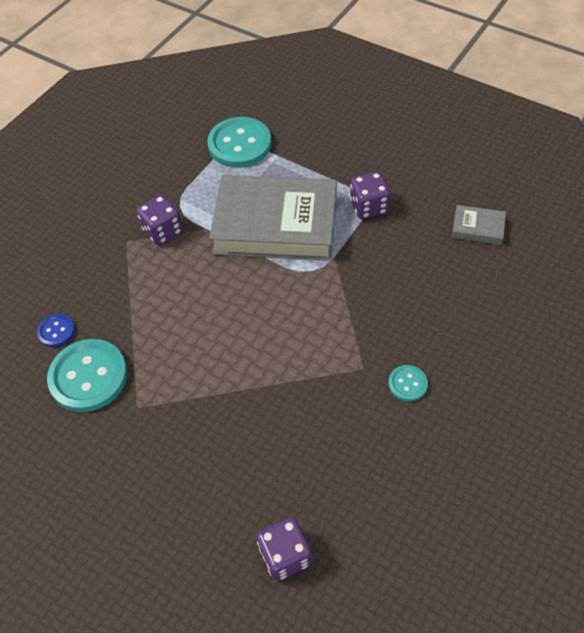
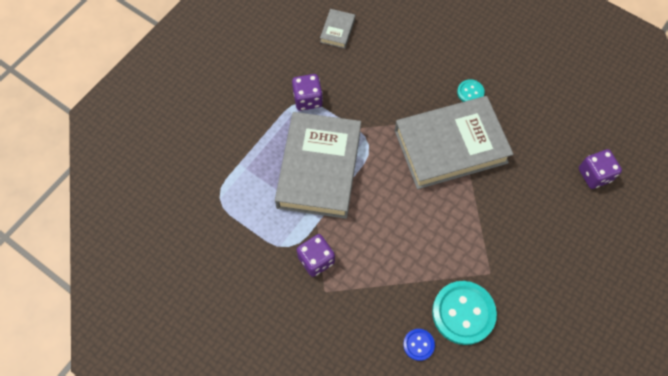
camera: 90 degrees left, 10 degrees up
turquoise button [207,117,271,168] -> none
none -> grey book [395,96,513,189]

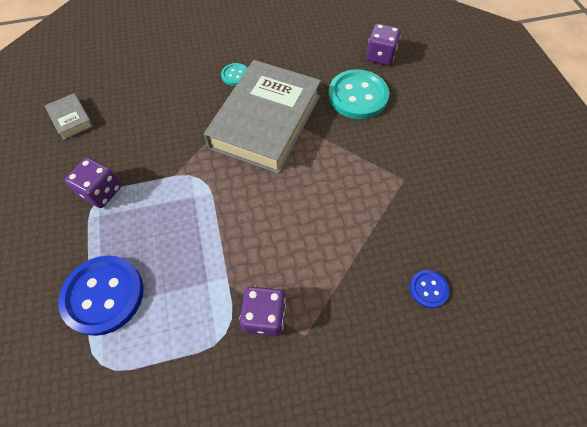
camera: 50 degrees left, 5 degrees down
grey book [275,112,361,219] -> none
turquoise button [432,281,497,345] -> turquoise button moved to [328,69,389,119]
none -> blue button [58,256,144,336]

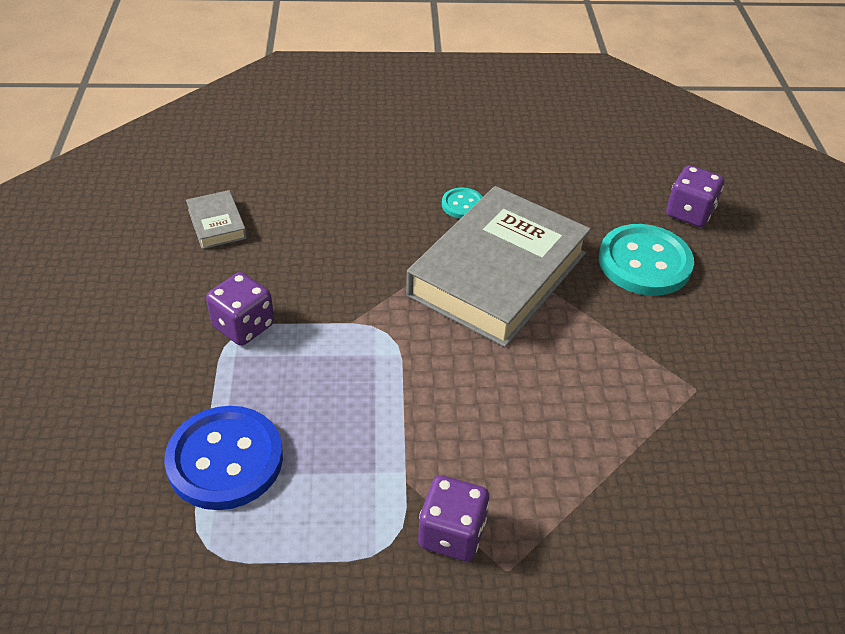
camera: 10 degrees right, 15 degrees down
blue button [410,270,450,308] -> none

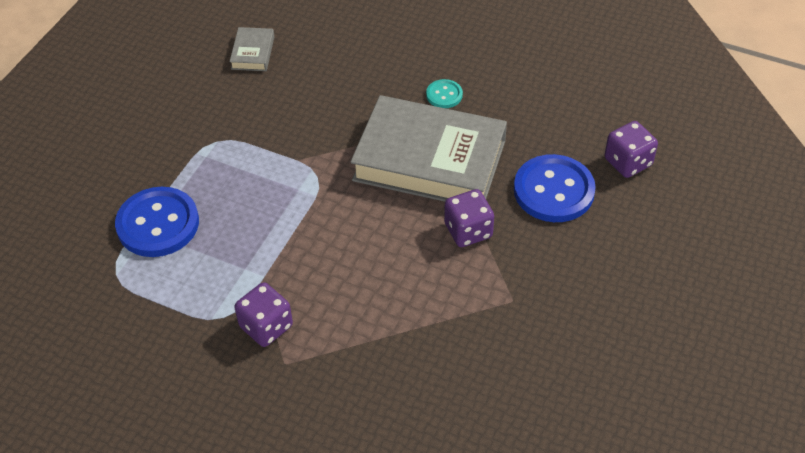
camera: 30 degrees right, 5 degrees up
purple dice [206,272,274,346] -> purple dice moved to [444,189,494,247]
grey book [406,186,591,347] -> grey book turned 45 degrees clockwise [350,95,507,202]
turquoise button [599,224,694,296] -> blue button [514,154,596,222]

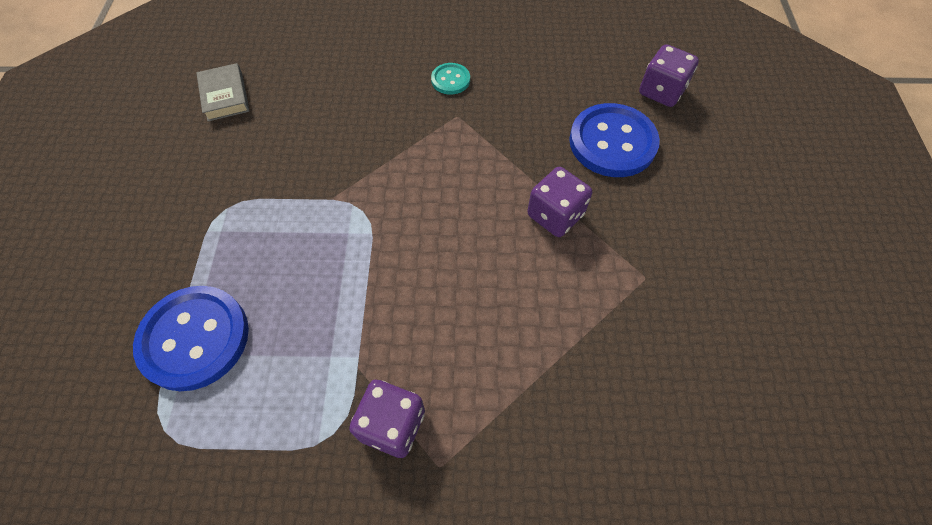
camera: 25 degrees left, 10 degrees up
grey book [350,95,507,202] -> none

